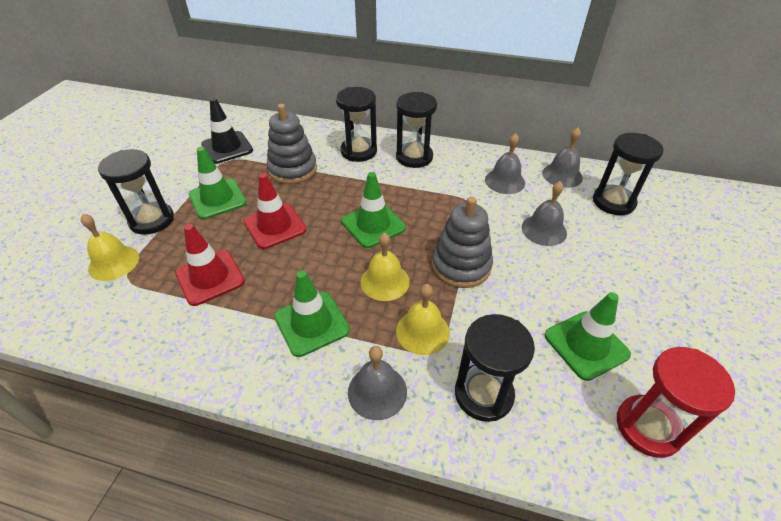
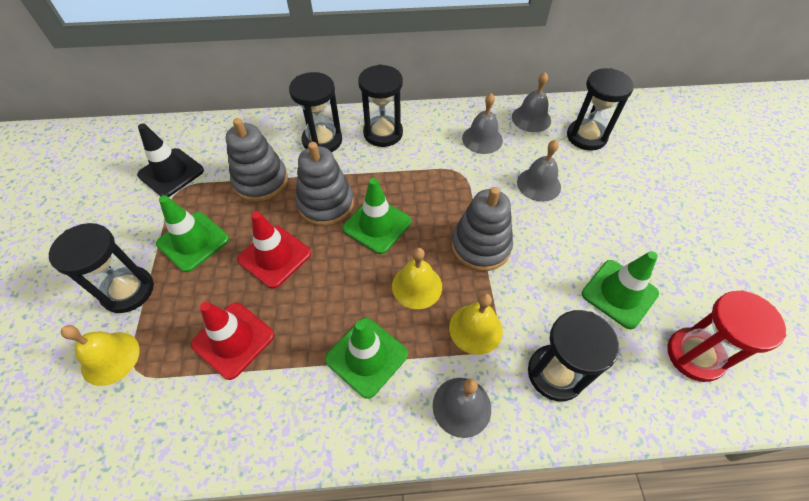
camera: 20 degrees left, 10 degrees up
none -> grey stacking toy [296,142,354,226]

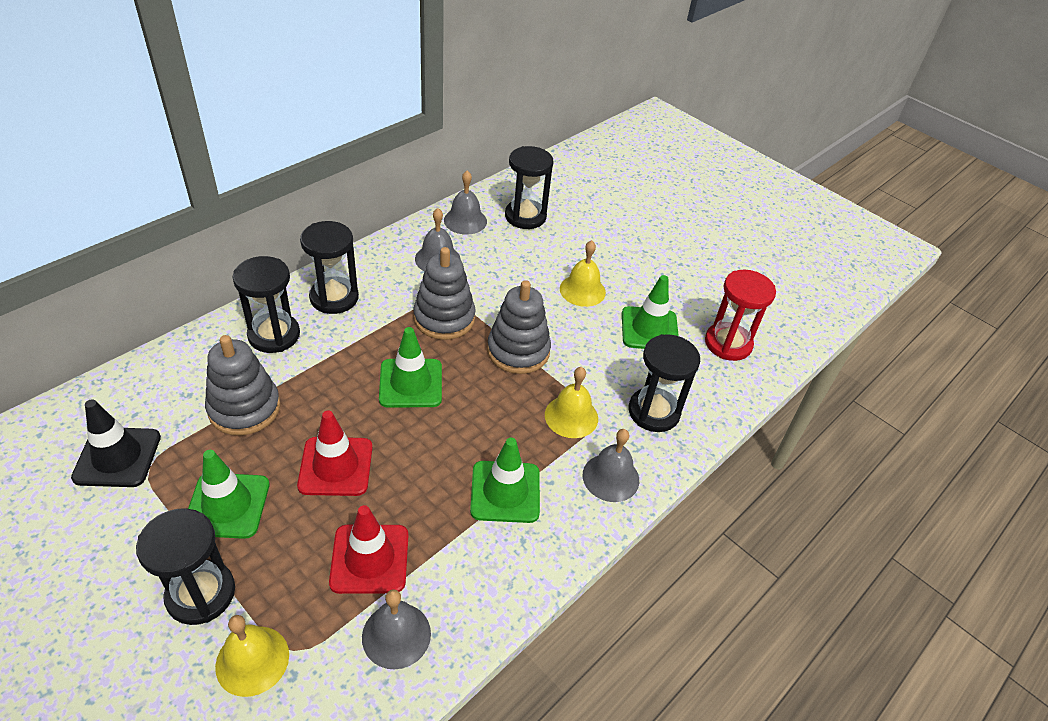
camera: 45 degrees left, 10 degrees down
grey stacking toy [296,142,354,226] -> grey stacking toy moved to [413,247,476,340]
yellow bell [392,248,442,309] -> yellow bell moved to [560,240,606,307]
grey bell [517,140,561,202] -> grey bell moved to [362,589,431,670]

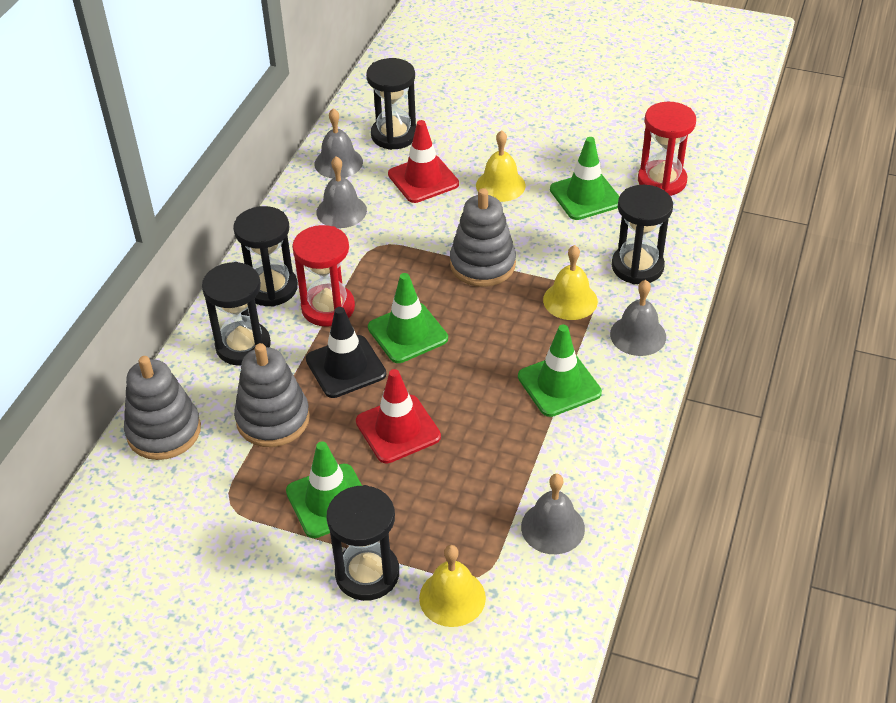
camera: 20 degrees left, 0 degrees up
black traffic cone [71,399,161,487] -> black traffic cone moved to [306,307,386,398]
red traffic cone [329,505,408,594] -> red traffic cone moved to [388,120,459,203]
grey stacking toy [413,247,476,340] -> grey stacking toy moved to [124,356,201,460]
none -> red hourglass [292,225,355,327]

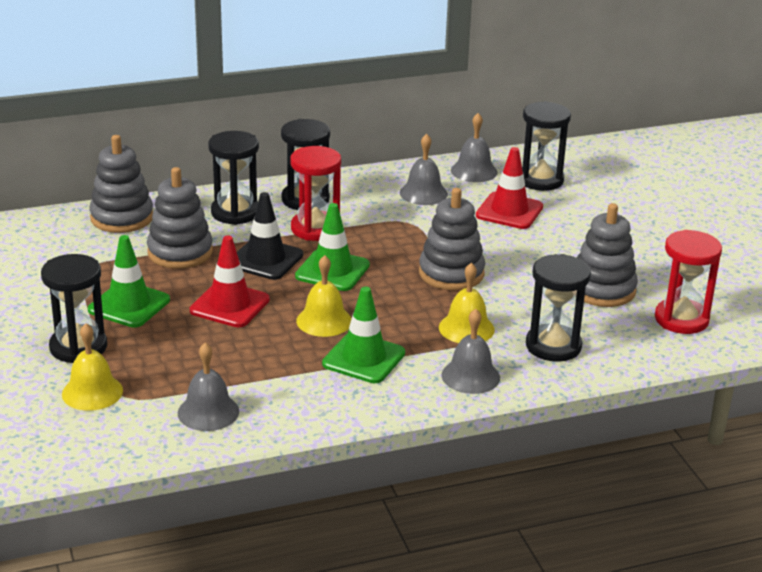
camera: 50 degrees right, 15 degrees down
yellow bell [476,130,526,202] -> yellow bell moved to [296,255,352,337]
green traffic cone [550,137,619,220] -> grey stacking toy [577,203,638,307]

